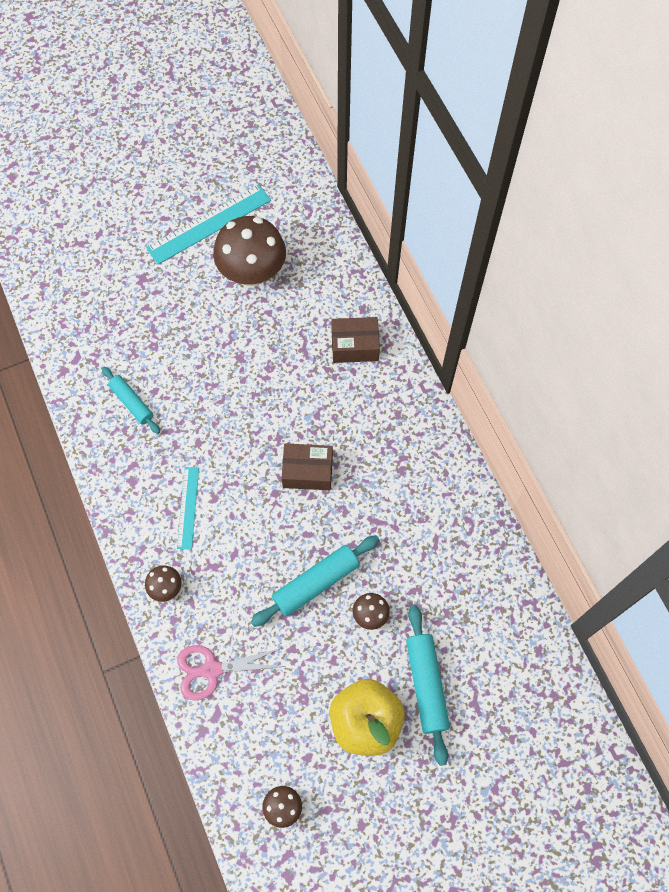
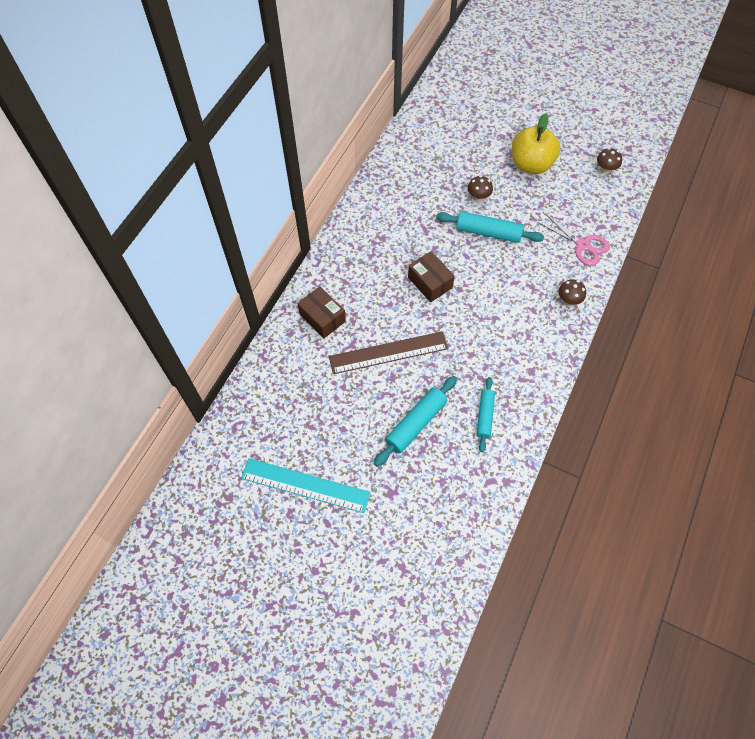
camera: 130 degrees left, 5 degrees down
turquoise ruler [177,467,199,550] -> none
brown mushroom [213,216,286,286] -> none
turquoise rolling pin [406,605,450,766] -> turquoise rolling pin moved to [374,376,457,467]
none -> brown ruler [329,331,448,374]

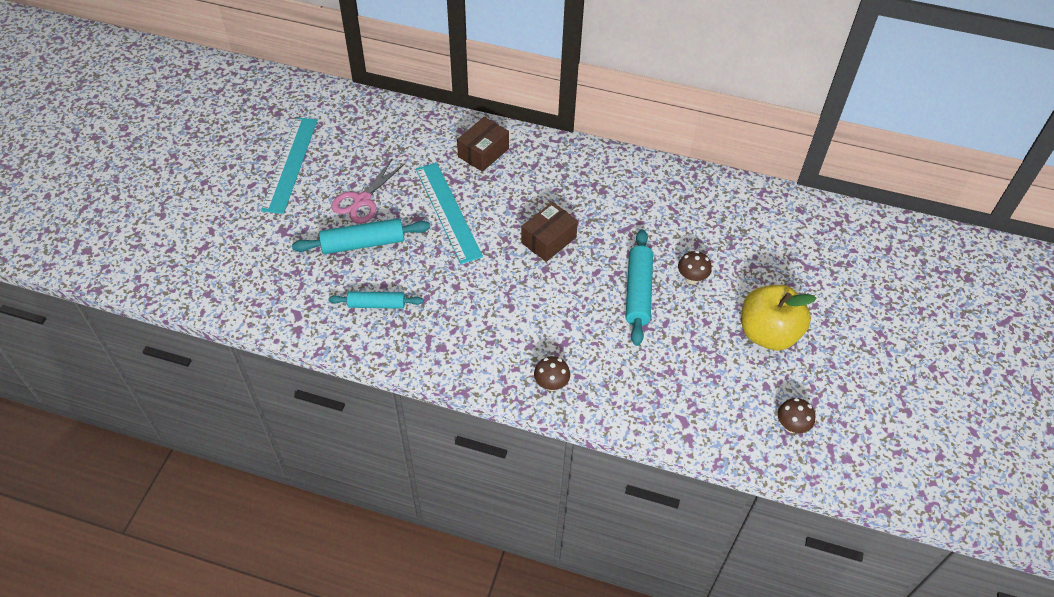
camera: 80 degrees right, 10 degrees down
brown ruler [329,331,448,374] -> turquoise ruler [416,163,483,264]
turquoise rolling pin [374,376,457,467] -> turquoise rolling pin turned 45 degrees counterclockwise [292,218,430,254]
pink scissors [537,213,610,266] -> pink scissors moved to [331,159,405,224]

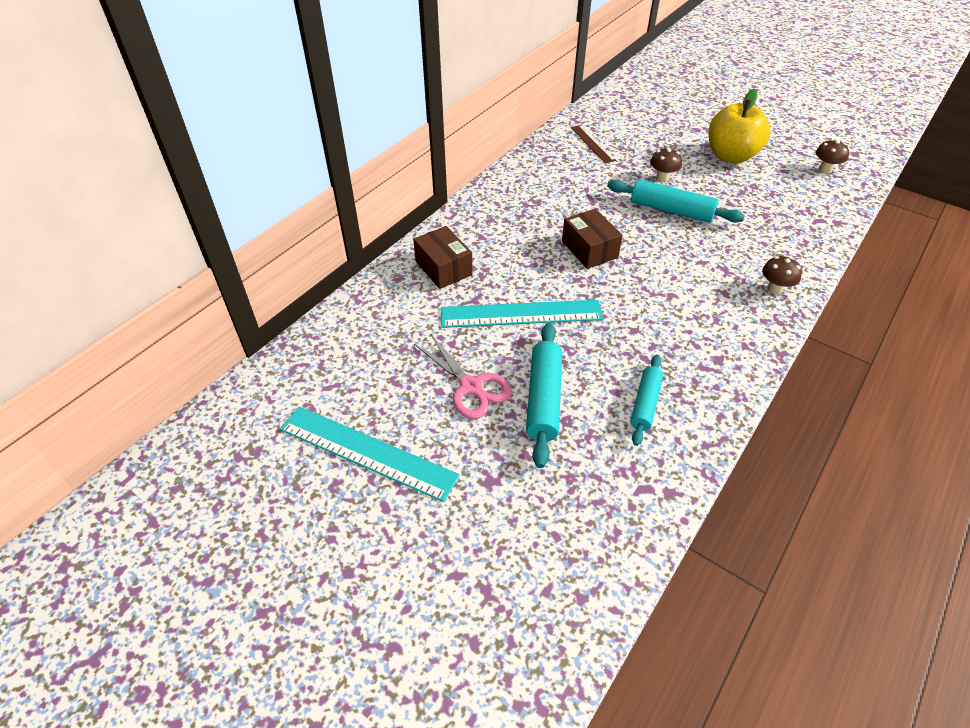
camera: 70 degrees left, 5 degrees down
none -> brown ruler [571,125,616,164]

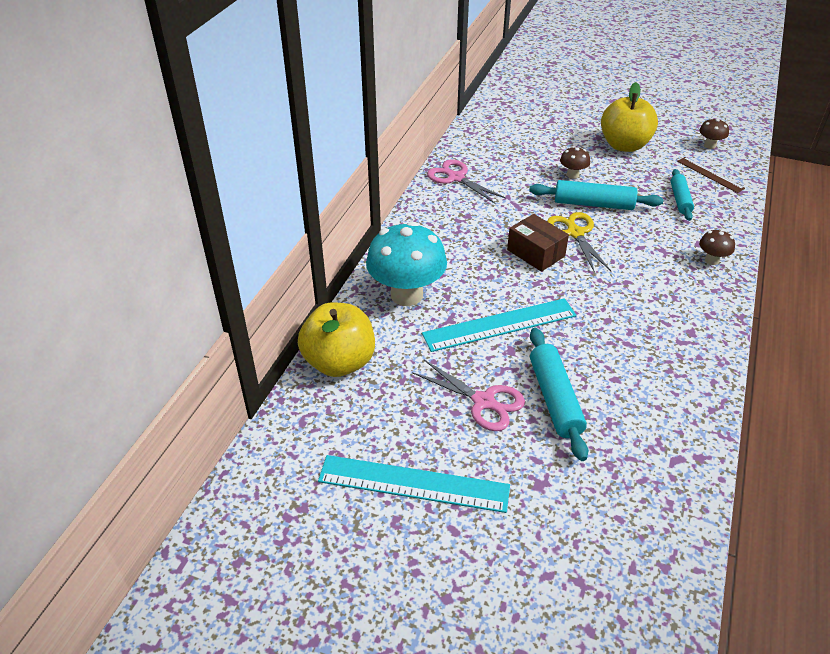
camera: 15 degrees left, 5 degrees down
brown box [413,226,473,289] -> turquoise mushroom [366,222,447,306]
brown ruler [571,125,616,164] -> brown ruler moved to [677,157,745,193]
turquoise rolling pin [630,354,663,446] -> turquoise rolling pin moved to [671,169,694,221]
none -> yellow apple [298,302,375,377]
none -> pink scissors [427,160,506,204]
none -> yellow scissors [547,212,611,273]

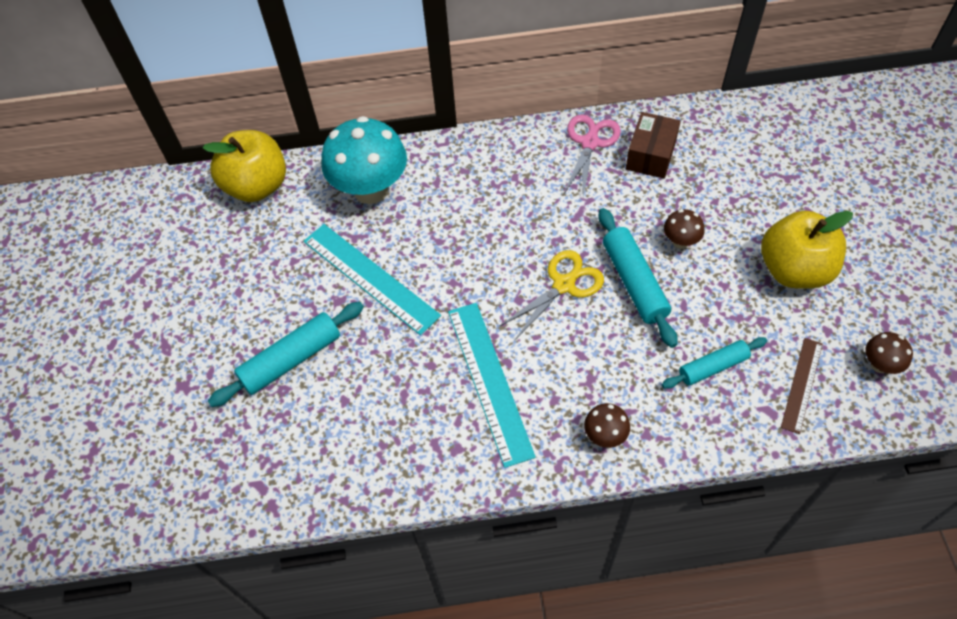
camera: 65 degrees right, 15 degrees up
turquoise ruler [318,455,510,513] -> turquoise ruler moved to [448,303,536,468]
pink scissors [412,360,525,431] -> none
brown box [507,214,569,272] -> brown box moved to [626,112,681,179]

